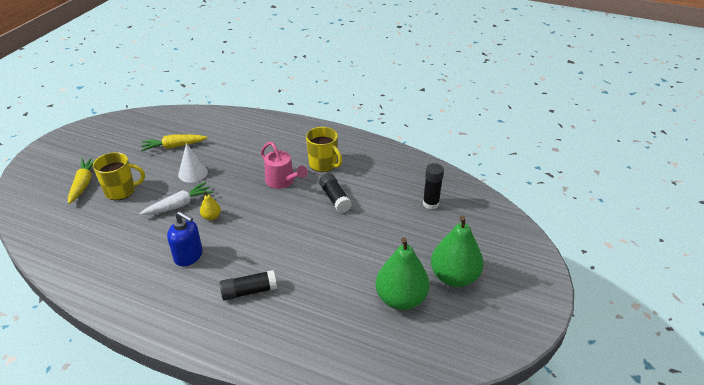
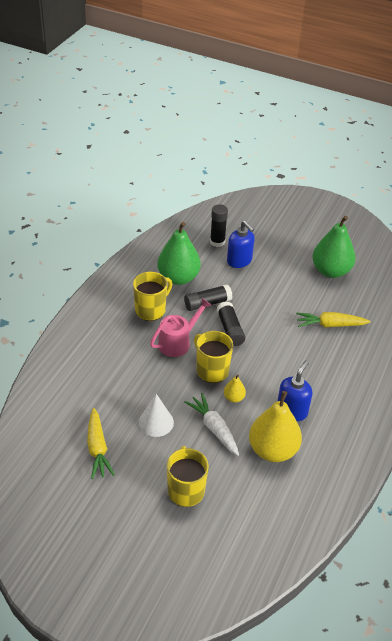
camera: 90 degrees left, 5 degrees up
yellow carrot [68,158,95,204] -> yellow carrot moved to [296,312,371,328]
black glue stick [220,270,277,301] -> black glue stick moved to [217,301,245,346]
green pear [431,215,483,287] -> green pear moved to [157,222,201,285]
none -> yellow mug [194,331,233,383]
none -> blue soap dispenser [227,221,255,268]
none -> yellow pear [249,391,302,462]

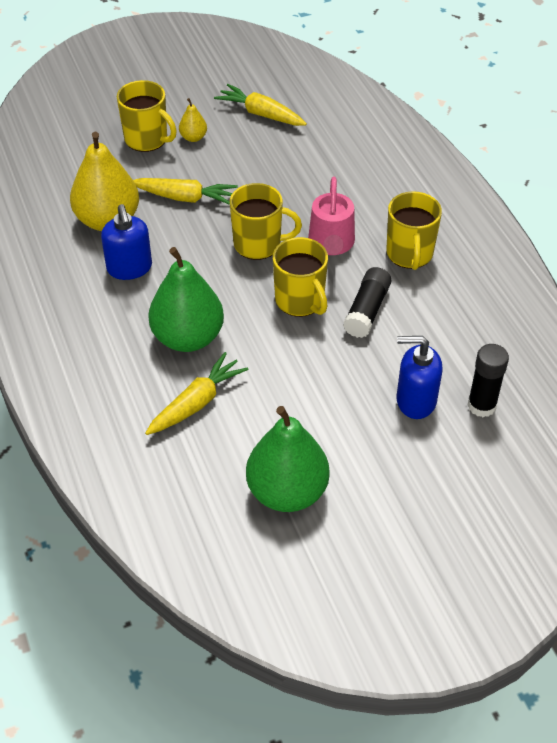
camera: 135 degrees right, 5 degrees up
white cone [139,394,174,437] -> none
green pear [157,222,201,285] -> green pear moved to [148,247,224,352]
white carrot [184,393,239,456] -> yellow carrot [133,178,238,205]
black glue stick [217,301,245,346] -> yellow mug [273,237,328,317]
yellow pear [224,374,246,403] -> yellow pear moved to [179,98,207,142]

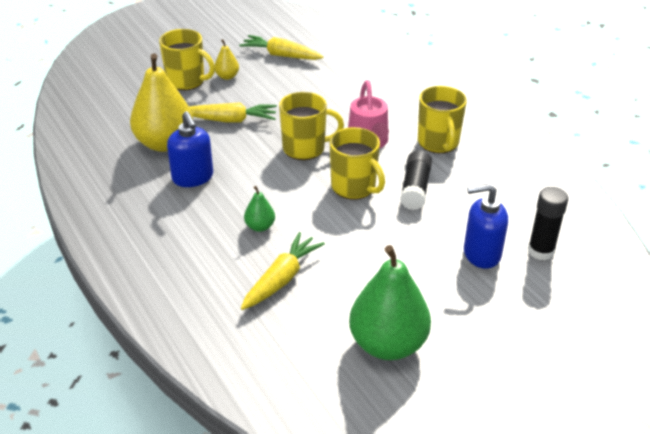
camera: 10 degrees left, 10 degrees down
green pear [148,247,224,352] -> green pear [244,186,275,232], size x0.45

